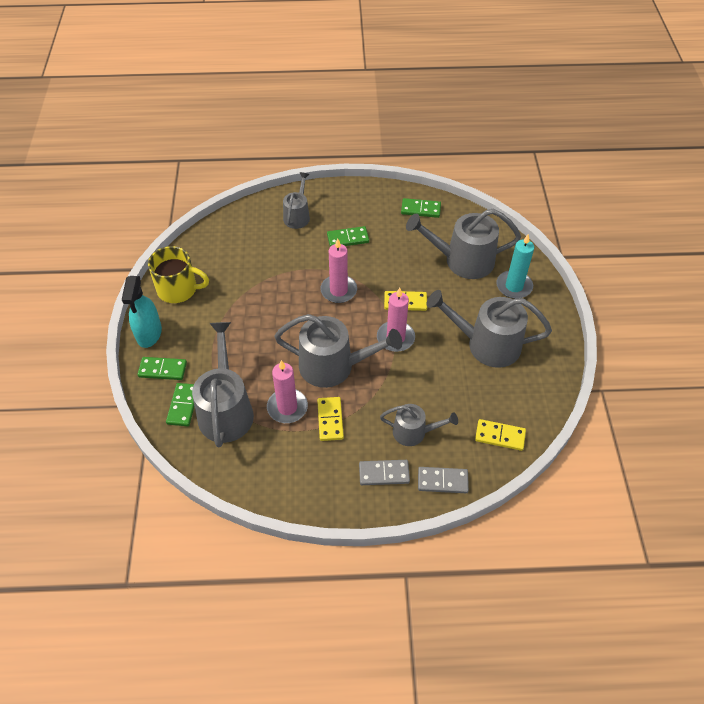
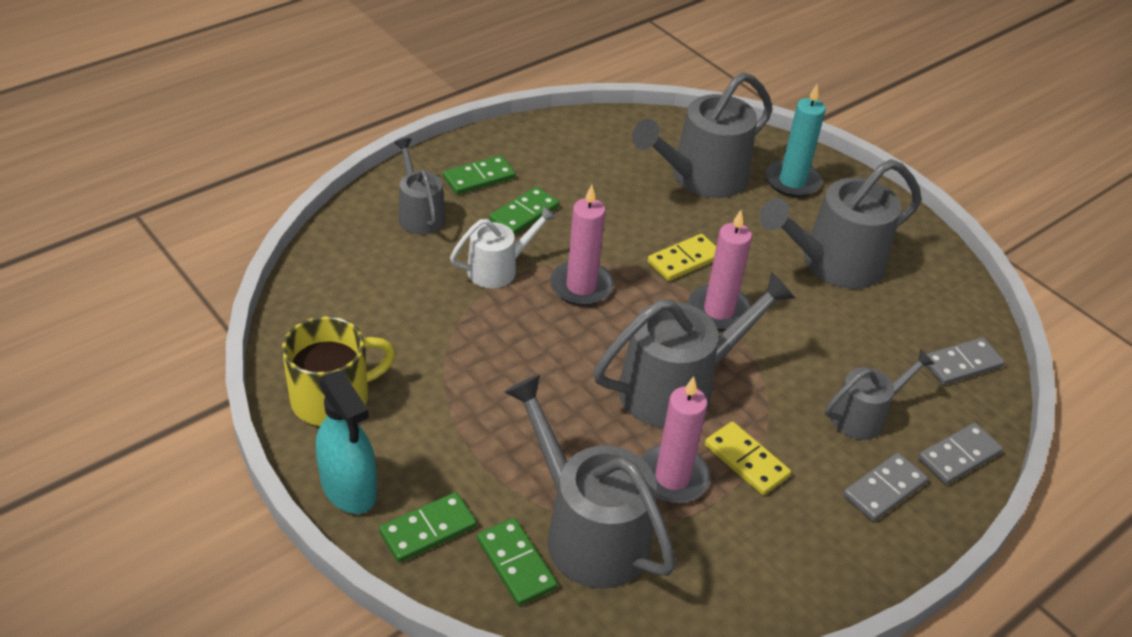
camera: 40 degrees left, 10 degrees down
green domino [401,198,441,218] -> green domino moved to [443,155,515,195]
yellow domino [475,419,526,451] -> grey domino [926,337,1005,385]
none -> white watering can [450,205,557,288]

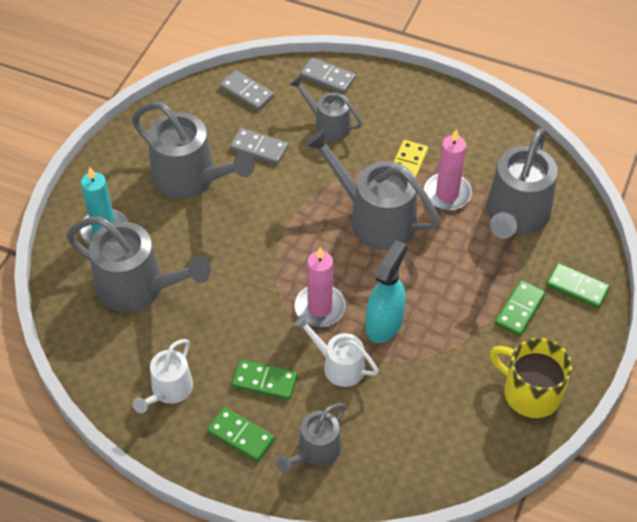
camera: 115 degrees left, 10 degrees up
turquoise spray bottle [316,370,377,514] -> turquoise spray bottle moved to [366,240,407,343]
green domino [477,518,557,606] -> green domino moved to [495,280,546,336]
yellow domino [648,234,716,281] -> none
pink candle [688,210,752,330] -> none
grey domino [843,453,928,522] -> grey domino moved to [230,128,288,164]
none -> white watering can [133,339,193,413]

